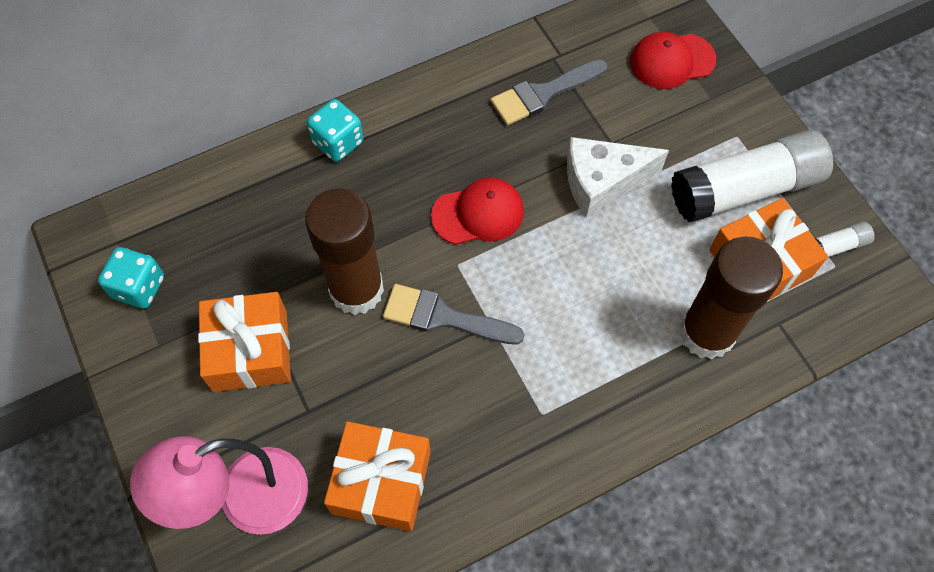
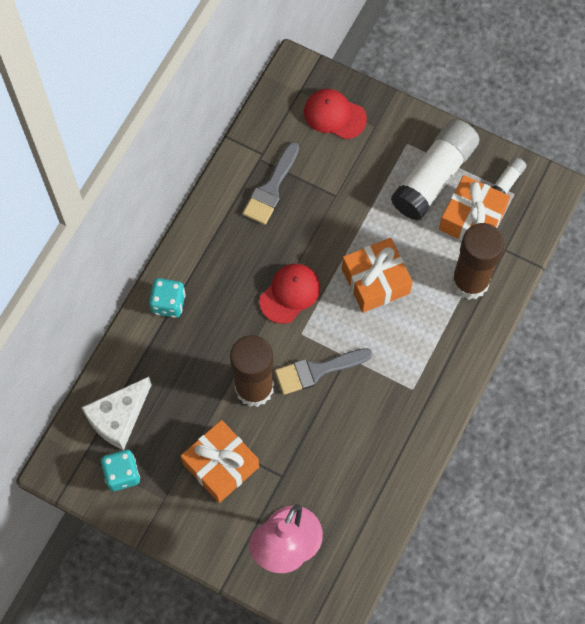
camera: 35 degrees left, 5 degrees up
orange gift [324,421,431,531] -> orange gift moved to [342,238,413,313]
white cheese [567,137,669,217] -> white cheese moved to [81,377,152,450]
red cap [630,32,716,89] -> red cap turned 75 degrees clockwise [304,89,367,139]

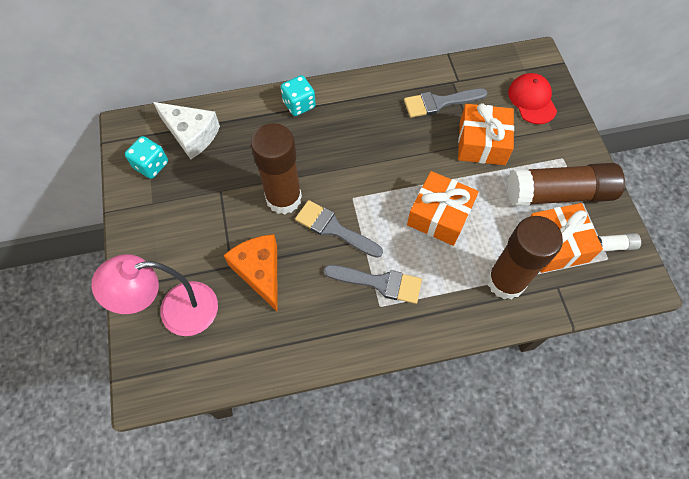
camera: 50 degrees right, 5 degrees down
white cheese [81,377,152,450] -> white cheese turned 150 degrees counterclockwise [153,102,220,159]
orange gift [181,420,259,503] -> orange gift moved to [458,103,514,165]
red cap [259,264,320,324] -> none
white glue stick [391,119,480,221] -> brown glue stick [508,163,625,206]
none -> orange cheese [224,234,278,312]
none -> grey brush [324,265,422,304]

